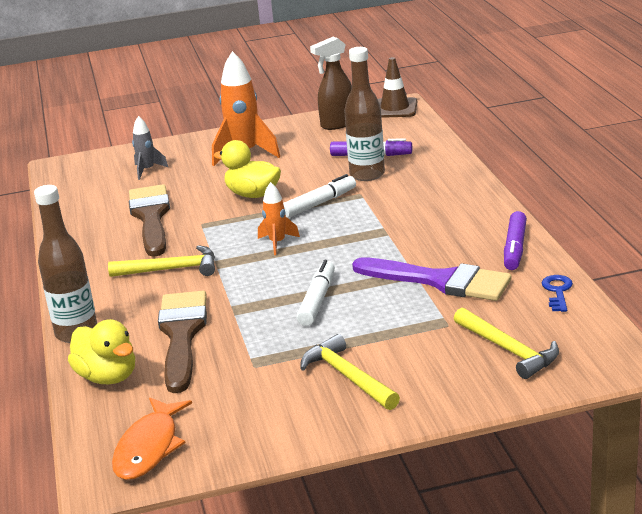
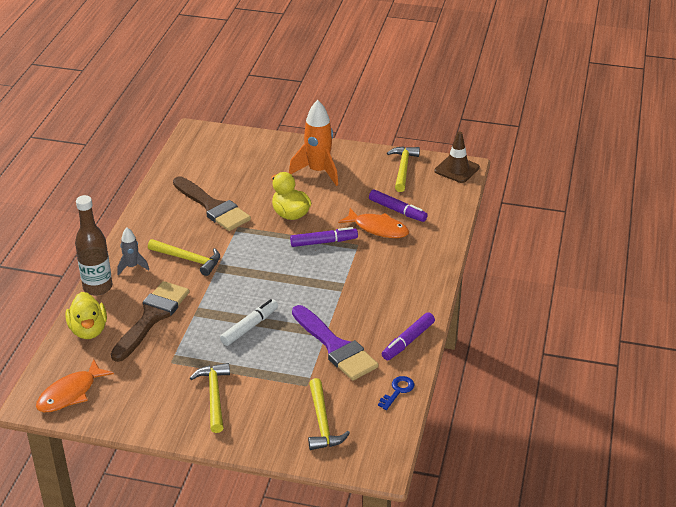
camera: 25 degrees right, 10 degrees up
brown brush [129,184,170,257] -> brown brush turned 120 degrees clockwise [173,176,251,231]
grey rocket [132,116,168,180] -> grey rocket moved to [117,228,149,276]
orange rocket [258,182,300,255] -> none
white marker [283,174,356,218] -> purple marker [290,227,358,247]
brown spray bottle [310,36,352,130] -> yellow hammer [387,146,420,192]
brown bottle [344,47,385,181] -> orange fish [338,208,409,238]

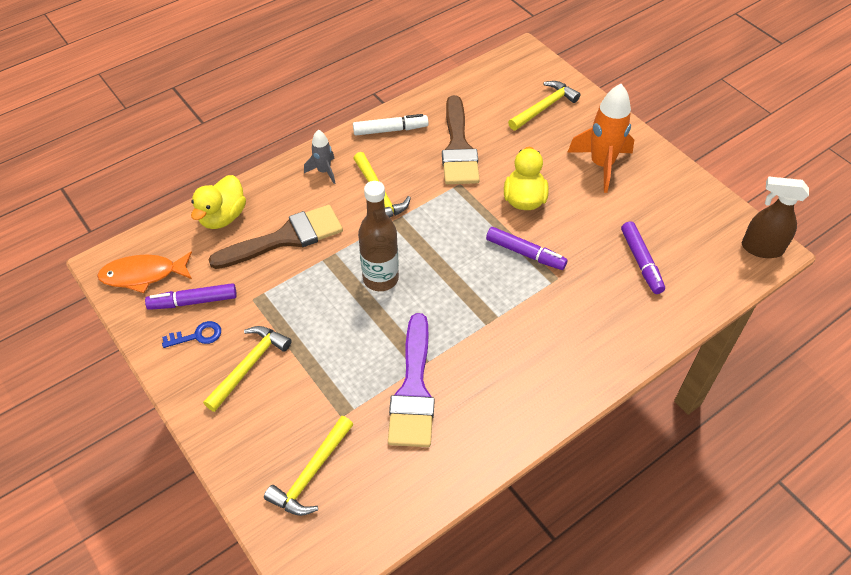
camera: 40 degrees right, 15 degrees up
brown bottle [75,195,112,295] -> brown bottle moved to [358,181,399,291]
white marker [220,299,278,346] -> white marker moved to [353,114,429,136]
orange fish [338,208,409,238] -> none
blue key [378,376,415,410] -> blue key moved to [162,321,221,348]
purple marker [382,312,435,360] -> purple marker moved to [145,283,237,310]
yellow hammer [387,146,420,192] -> yellow hammer moved to [508,81,581,130]
brown traffic cone [434,132,480,183] -> brown spray bottle [742,176,809,258]

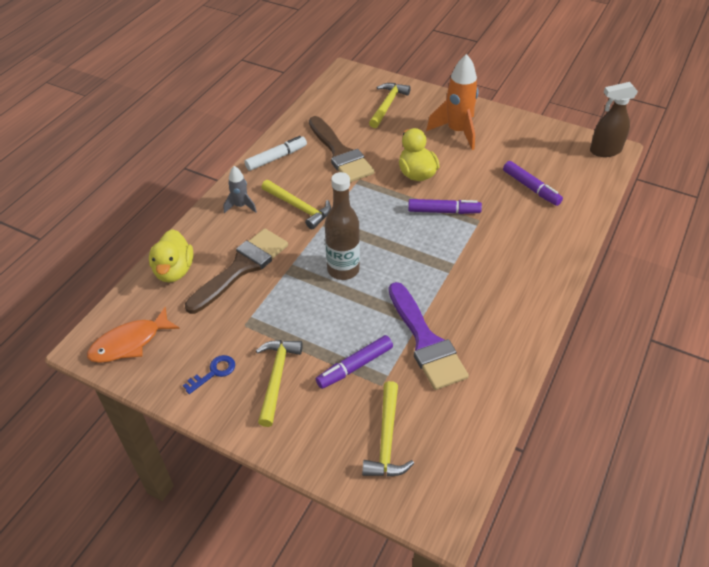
camera: 25 degrees left, 5 degrees down
purple marker [145,283,237,310] -> purple marker moved to [316,335,393,389]

